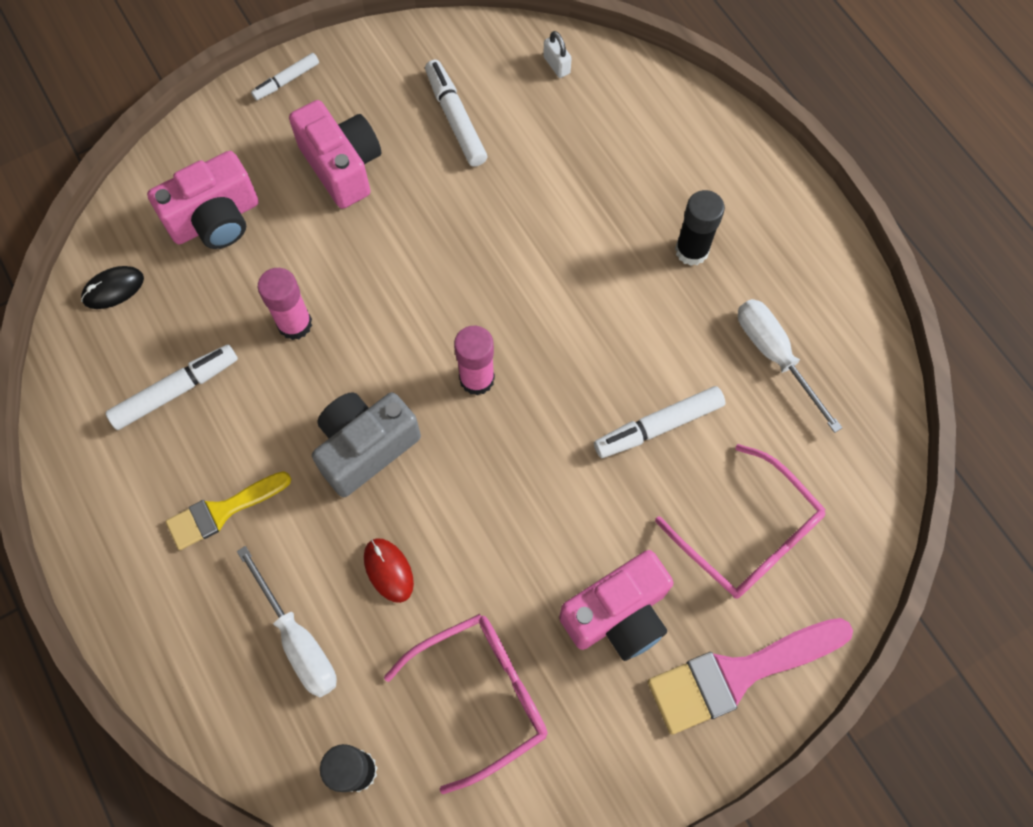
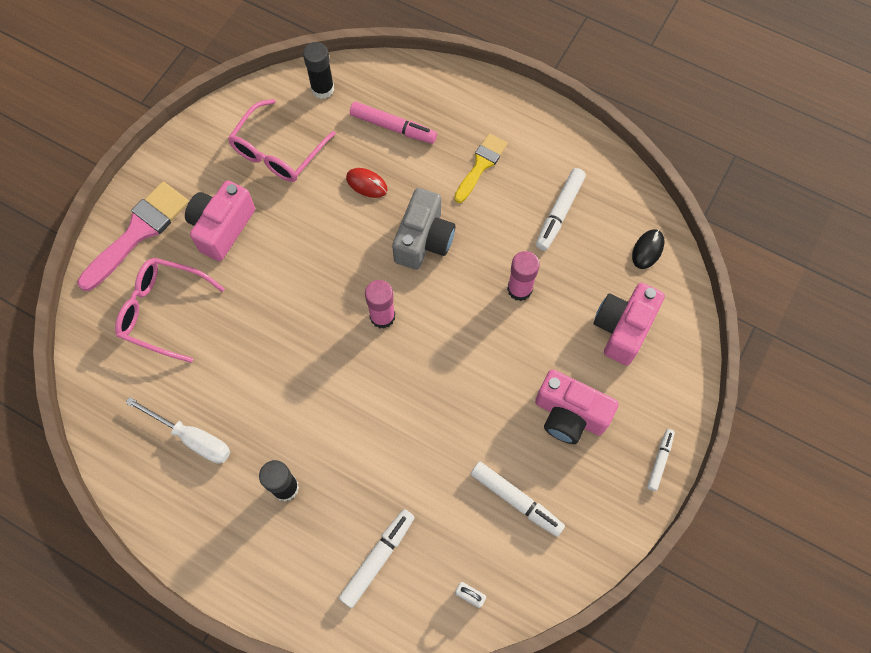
camera: 150 degrees right, 0 degrees up
white screwdriver [237,546,337,697] -> pink marker [350,101,437,144]
white marker [594,386,725,458] -> white marker moved to [339,509,415,608]

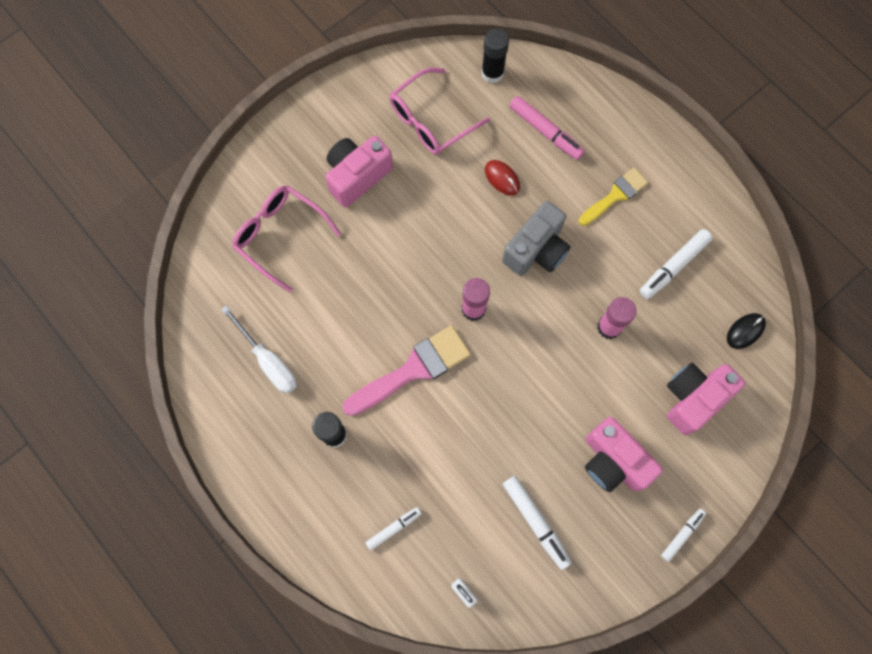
camera: 20 degrees right, 5 degrees up
pink brush [77,182,189,291] -> pink brush moved to [343,325,471,416]
white marker [339,509,415,608] -> white marker [365,507,422,551], size x0.62

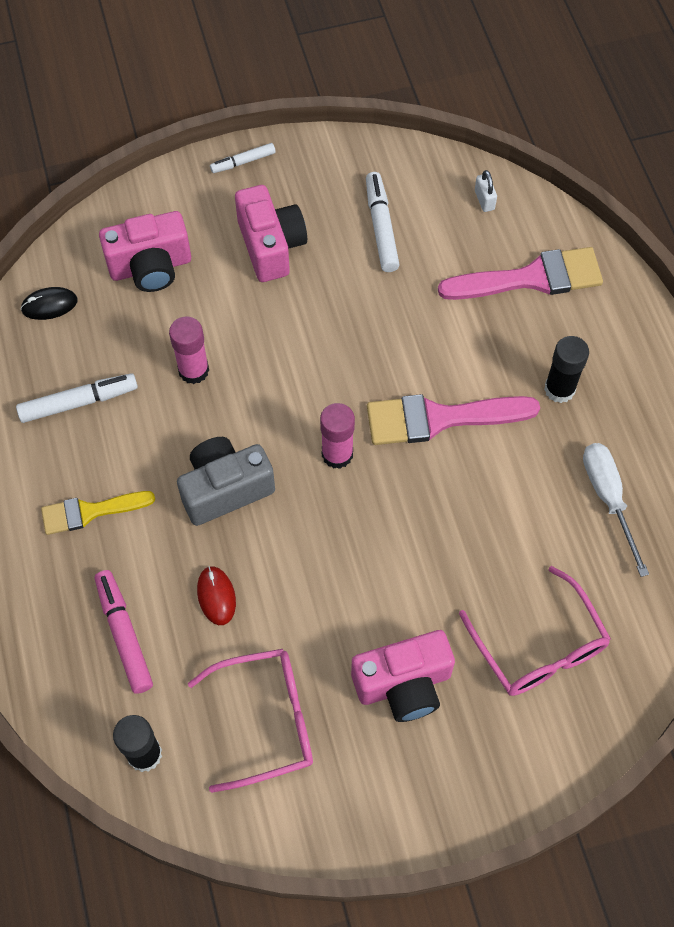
camera: 155 degrees left, 10 degrees down
white marker [365,507,422,551] -> pink brush [438,247,603,300]

